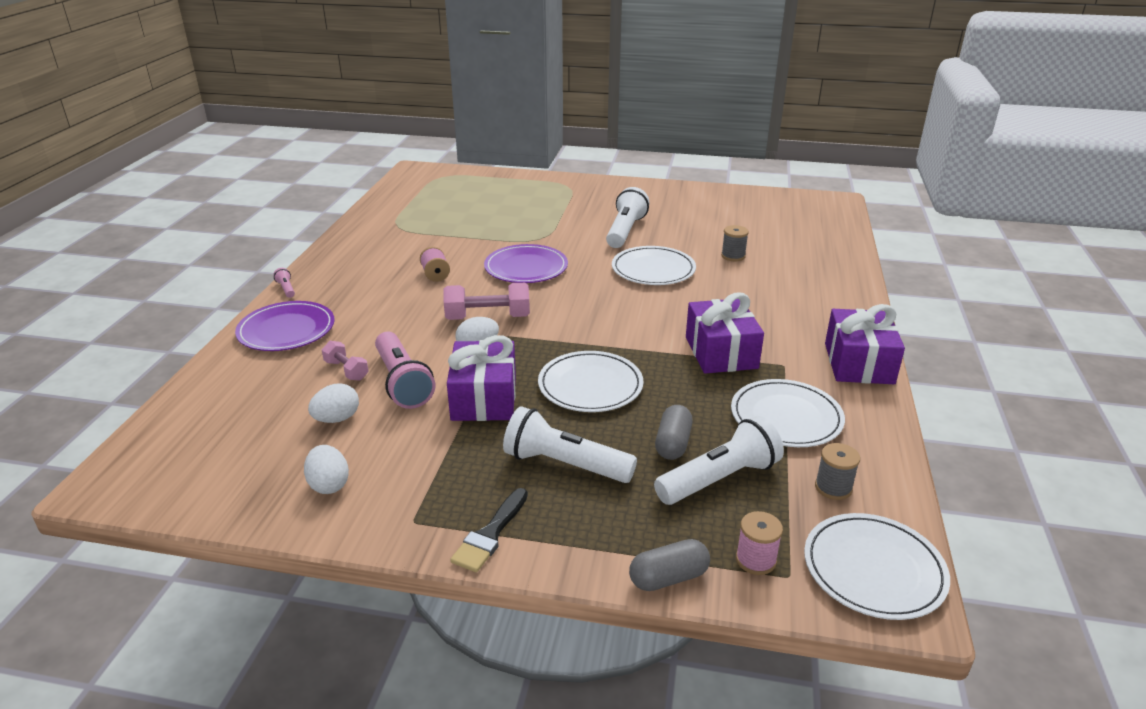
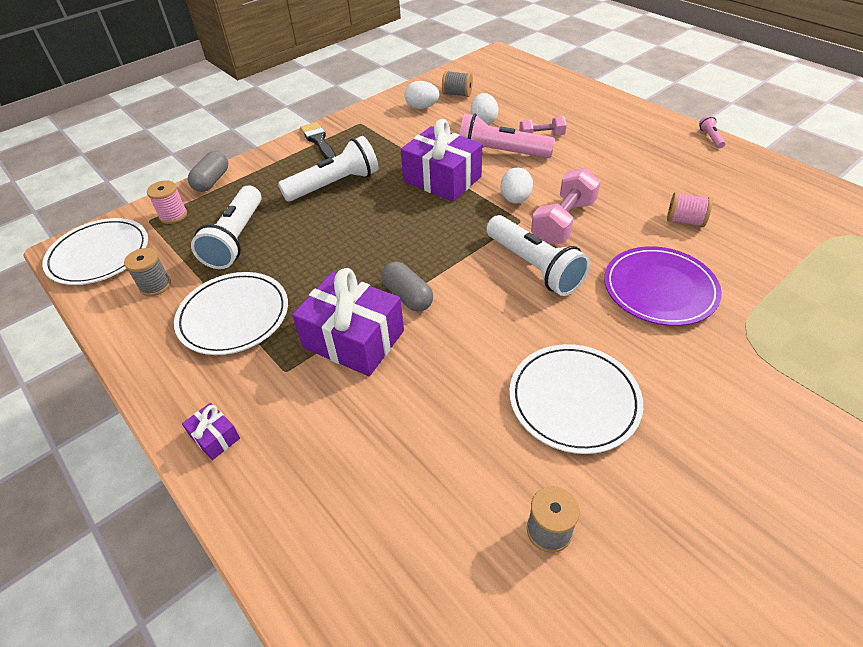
camera: 130 degrees right, 15 degrees up
purple plate [235,301,334,351] -> none
pink flashlight [273,268,295,298] -> pink flashlight turned 105 degrees counterclockwise [699,115,726,148]
white plate [538,351,644,412] -> none
white flashlight [606,187,649,248] -> white flashlight moved to [486,215,590,296]
grey capsule [655,405,693,460] -> grey capsule moved to [381,262,433,312]
purple gift [825,304,905,384] -> purple gift [182,403,240,460], size x0.45
none -> grey spool [442,71,473,97]

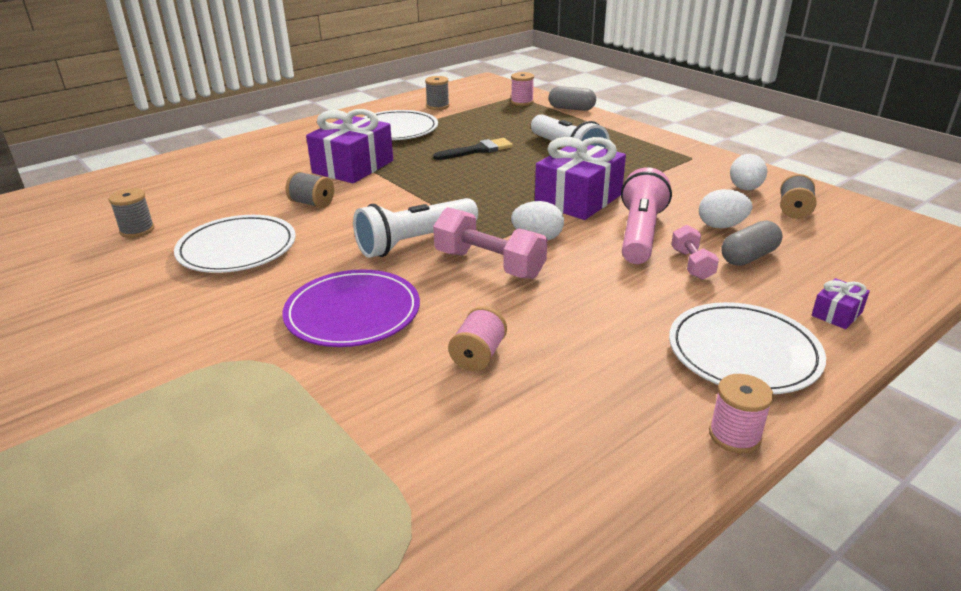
camera: 90 degrees right, 15 degrees down
white plate [42,218,148,285] -> white plate moved to [669,302,826,394]
purple gift [182,403,240,460] -> purple gift moved to [811,278,870,329]
white flashlight [191,185,262,269] -> none
black brush [300,122,336,159] -> black brush moved to [433,138,513,160]
grey capsule [381,262,433,312] -> grey capsule moved to [721,221,783,266]
pink flashlight [699,115,726,148] -> pink spool [709,374,774,453]
none -> grey spool [286,171,334,208]

